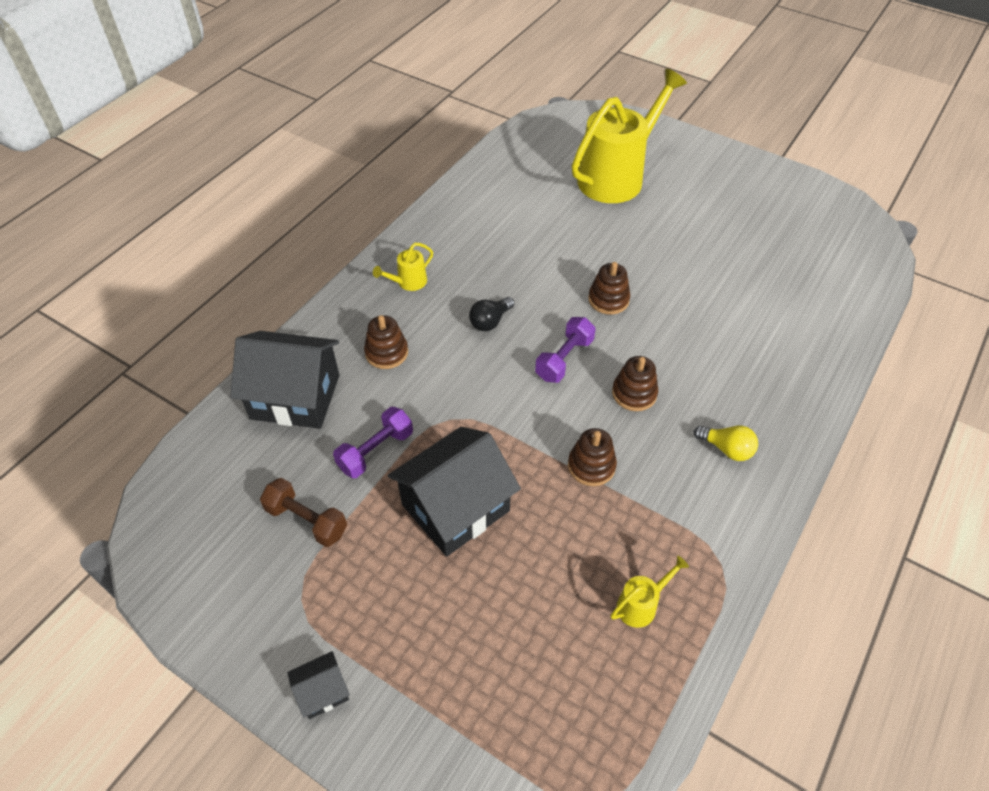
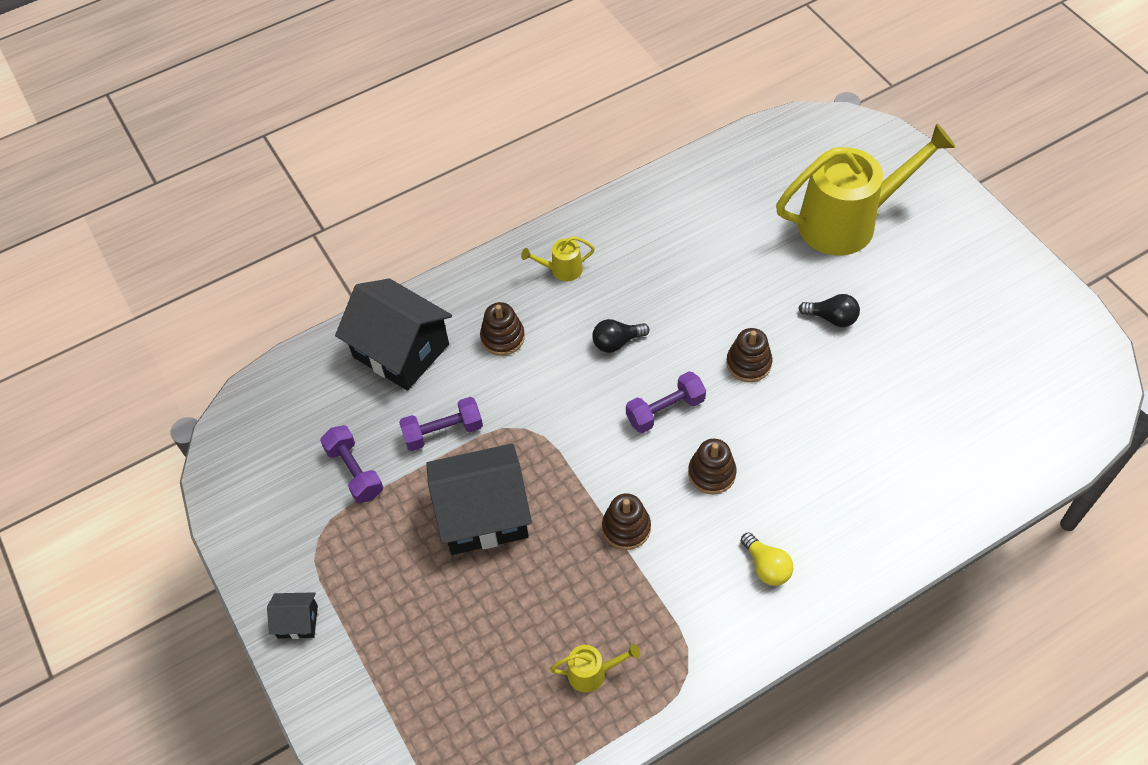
camera: 30 degrees right, 5 degrees up
brown dumbbell [260,478,347,547] -> purple dumbbell [320,425,383,503]
none -> black light bulb [799,294,860,327]

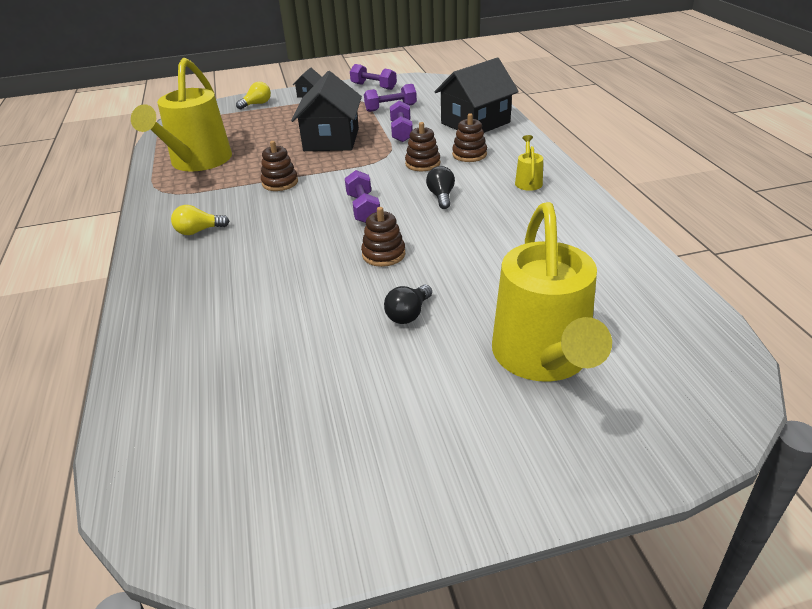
camera: 105 degrees right, 20 degrees down
yellow watering can [550,644,640,692] -> yellow watering can [131,58,232,171], size x2.47
brown stacking toy [688,439,736,494] -> brown stacking toy moved to [405,122,440,171]
none -> yellow light bulb [236,82,271,110]
none -> purple dumbbell [350,64,397,90]

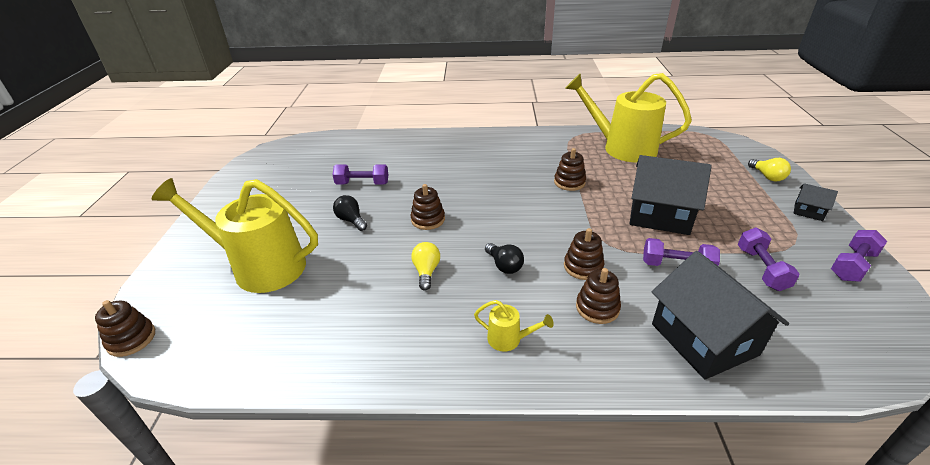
camera: 105 degrees right, 0 degrees up
yellow light bulb [171,205,230,235] -> yellow light bulb moved to [411,242,440,291]
purple dumbbell [345,170,380,223] -> purple dumbbell moved to [332,165,388,185]
black light bulb [426,166,455,209] -> black light bulb turned 45 degrees clockwise [485,243,524,274]
none -> brown stacking toy [95,300,155,357]

